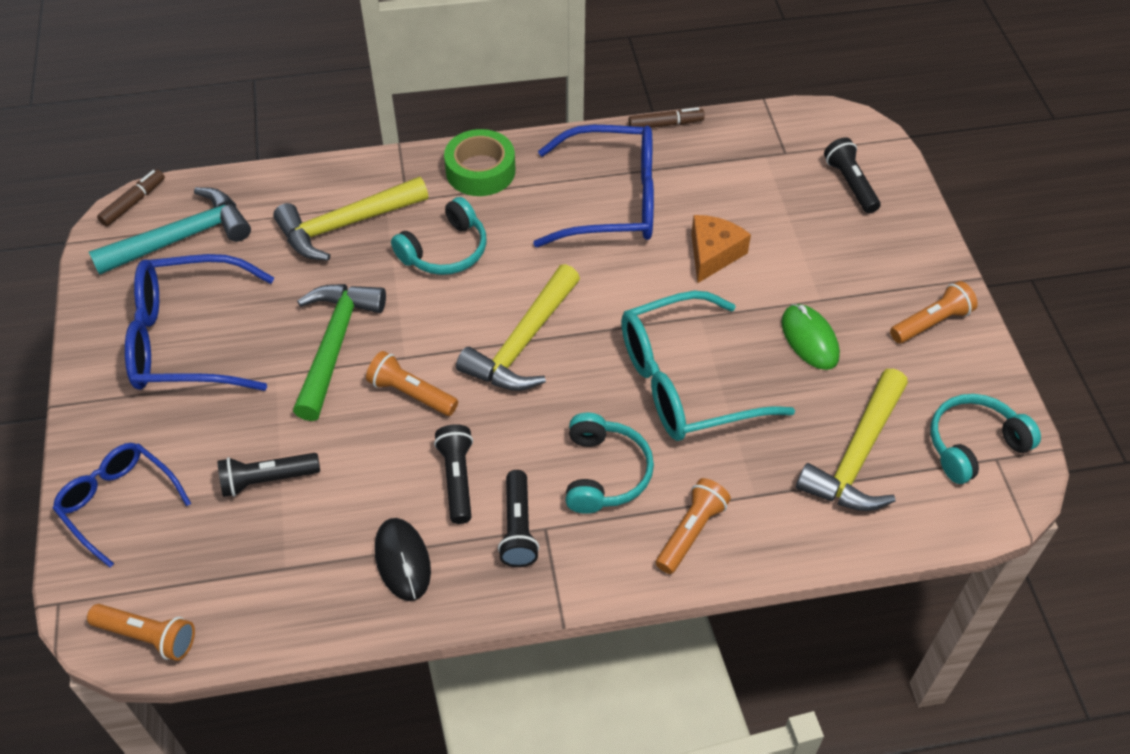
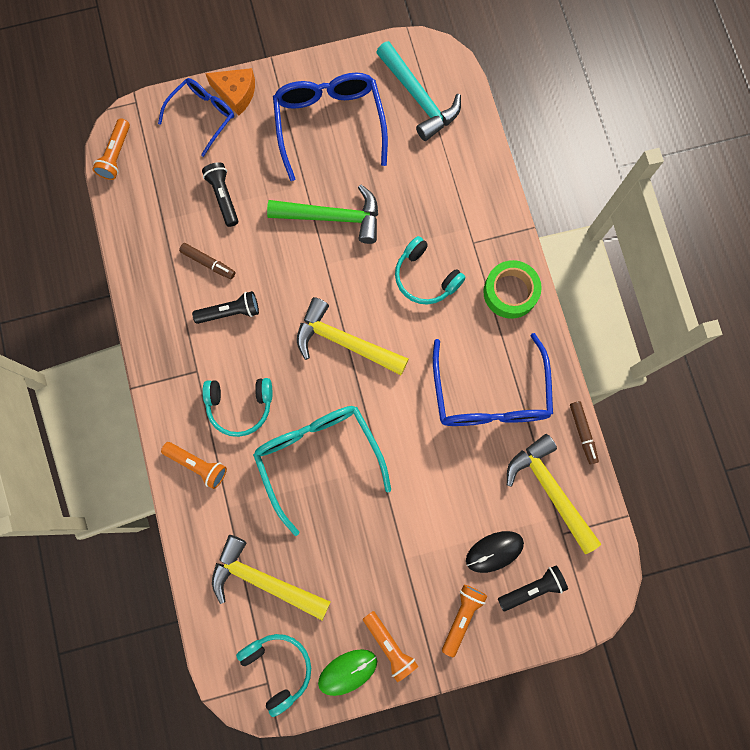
camera: 85 degrees right, 25 degrees up
brown marker [97,169,165,226] -> brown marker moved to [179,243,235,279]
yellow hammer [273,177,428,261] -> yellow hammer moved to [507,434,601,554]
orange flashlight [366,351,458,416] -> orange flashlight moved to [442,585,487,657]
black mouse [375,518,431,601] -> black mouse moved to [466,531,524,573]
black flashlight [498,470,539,567] -> none
orange cheese [691,215,751,283] -> orange cheese moved to [205,68,255,116]
green mouse [781,304,840,370] -> green mouse moved to [318,649,377,696]

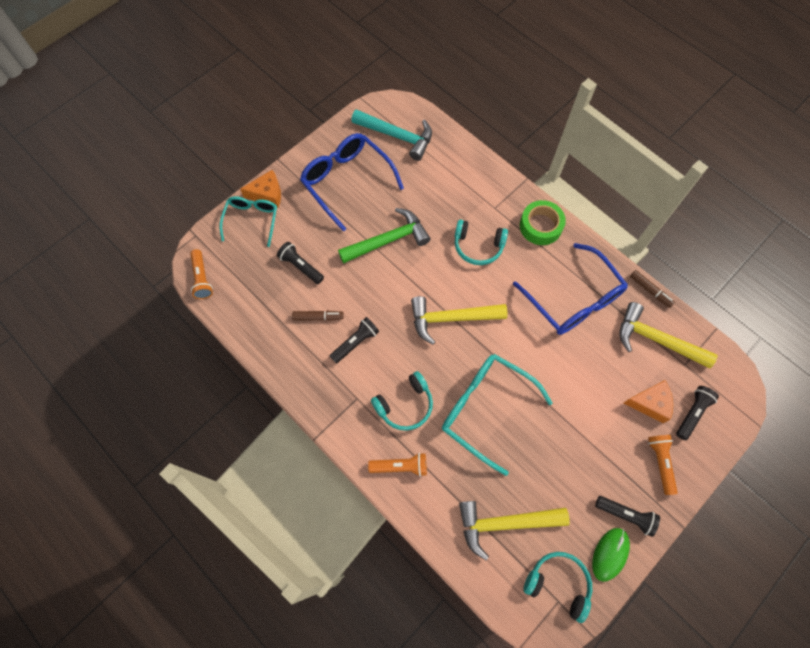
camera: 30 degrees left, 10 degrees down
blue glasses [158,78,234,157] -> turquoise glasses [219,196,277,247]
orange flashlight [363,611,418,682] -> black flashlight [595,496,660,537]
black mouse [466,531,524,573] -> orange cheese [624,380,673,423]

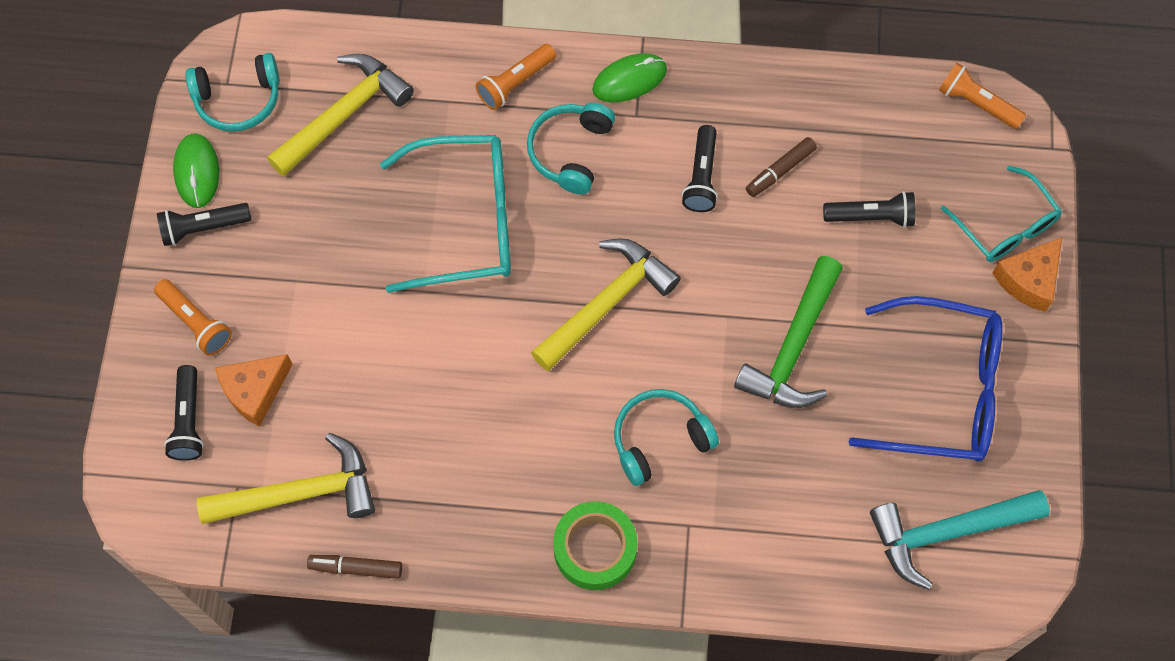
camera: 140 degrees right, 0 degrees up
blue glasses [513,243,628,335] -> none
none -> green mouse [592,53,667,102]

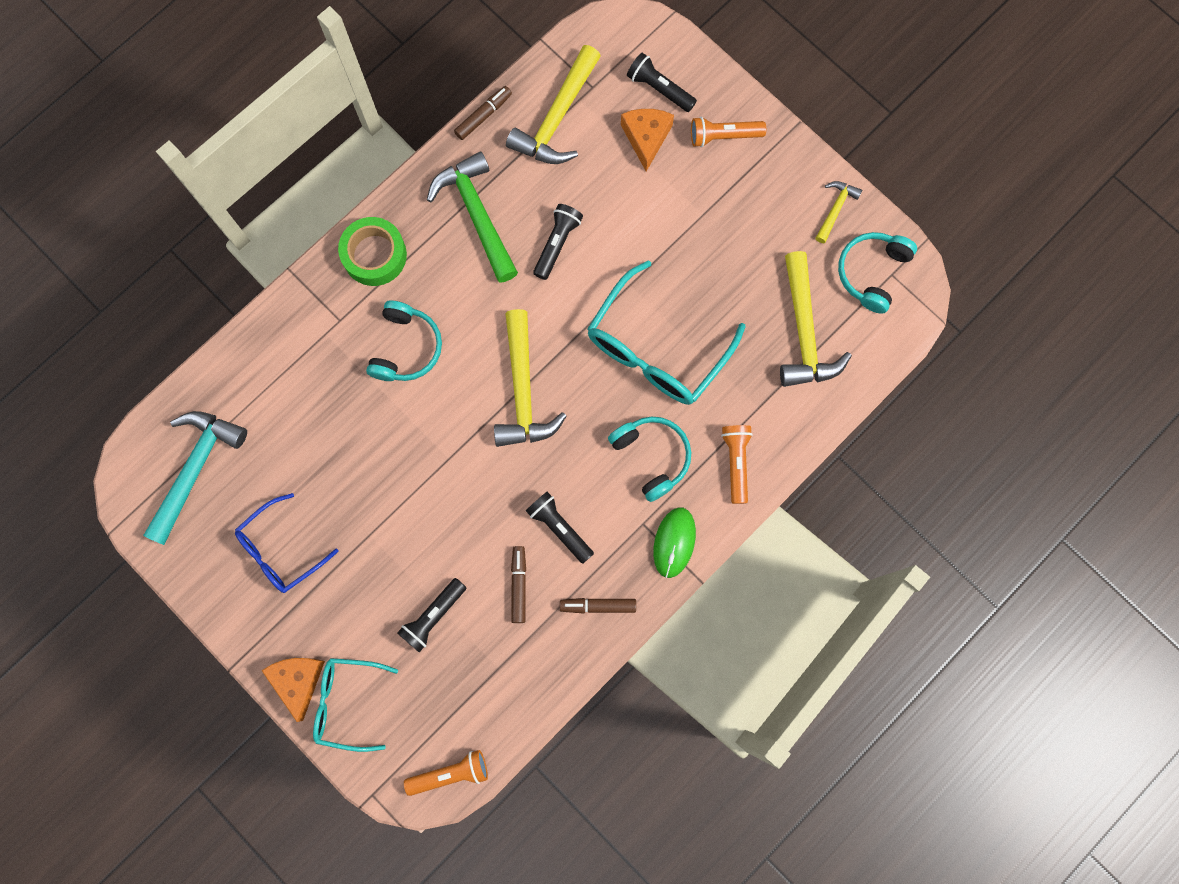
camera: 130 degrees right, 10 degrees up
black flashlight [157,203,252,246] -> black flashlight moved to [533,204,583,280]
green mouse [173,133,219,208] -> yellow hammer [816,181,862,243]
green hammer [734,256,843,408] -> green hammer moved to [427,151,518,283]
blue glasses [849,296,1002,462] -> blue glasses [235,493,339,593], size x0.62
none -> brown marker [560,598,636,614]

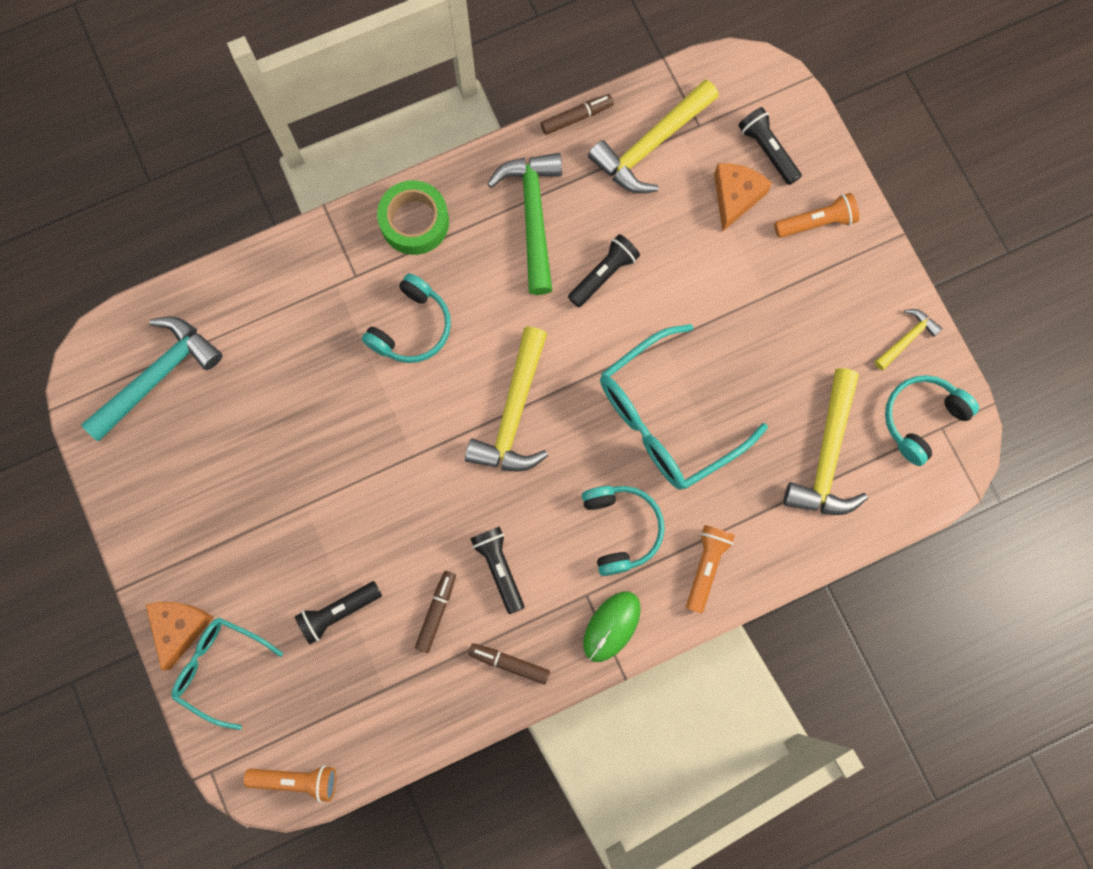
camera: 20 degrees right, 0 degrees up
blue glasses [235,493,339,593] -> none
orange flashlight [691,117,766,147] -> orange flashlight turned 150 degrees clockwise [774,193,859,238]

